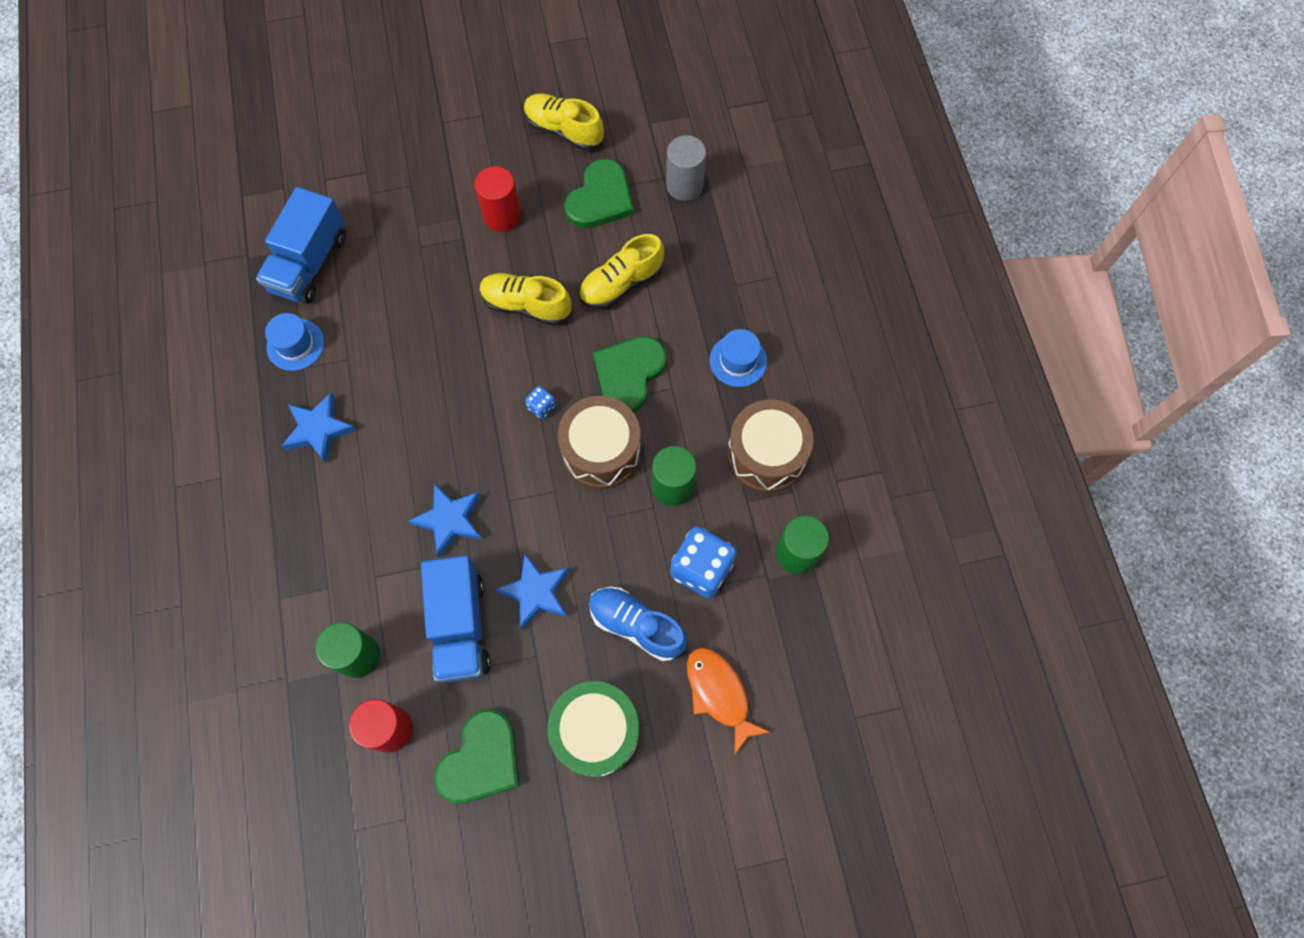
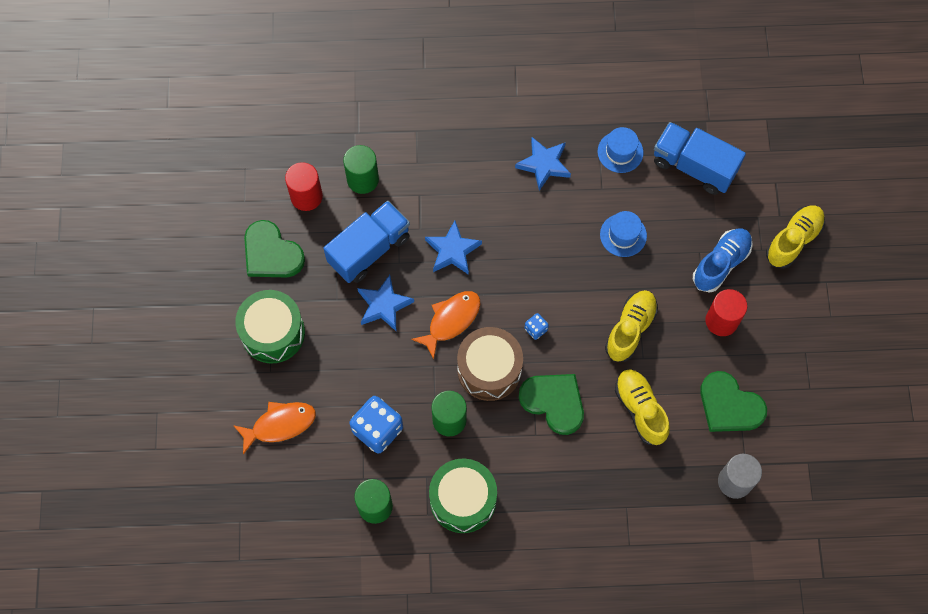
camera: 100 degrees right, 0 degrees up
blue truck [421,555,491,683] -> blue truck turned 135 degrees clockwise [323,201,410,283]
yellow shoe [524,94,604,151] -> yellow shoe moved to [766,205,825,269]
blue shoe [589,587,687,661] -> blue shoe moved to [693,229,753,293]
blue hat [710,329,767,387] -> blue hat moved to [600,211,647,257]
brown drum [727,399,814,493] -> green drum [429,458,497,533]
none -> orange fish [411,291,481,359]

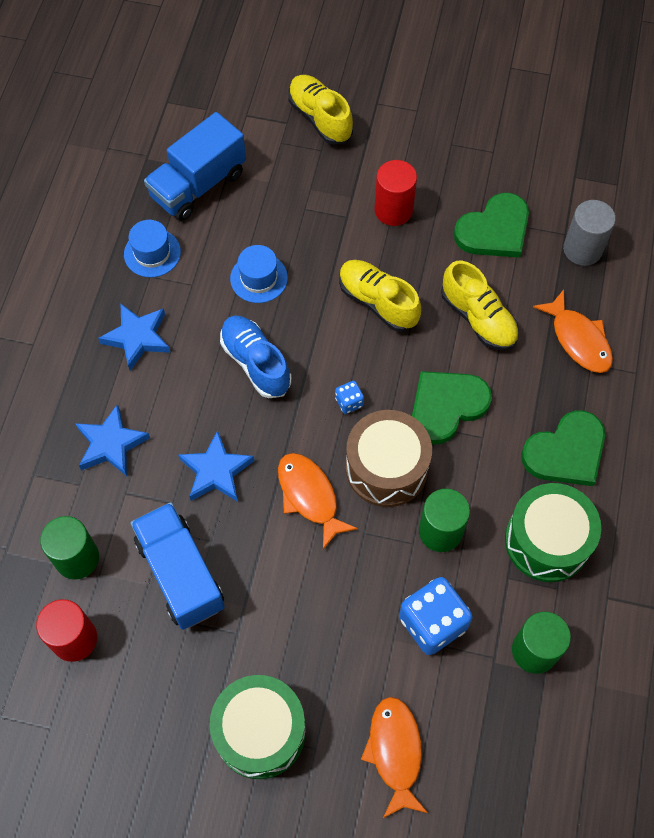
camera: 75 degrees left, 5 degrees down
green heart [244,220,305,277] -> green heart moved to [521,410,605,486]
blue star [357,275,414,331] -> blue star moved to [75,404,150,476]
yellow shoe [615,369,670,445] -> yellow shoe turned 120 degrees counterclockwise [441,261,519,351]
blue shoe [693,229,753,293] -> blue shoe moved to [220,316,291,398]
none -> orange fish [533,289,613,373]

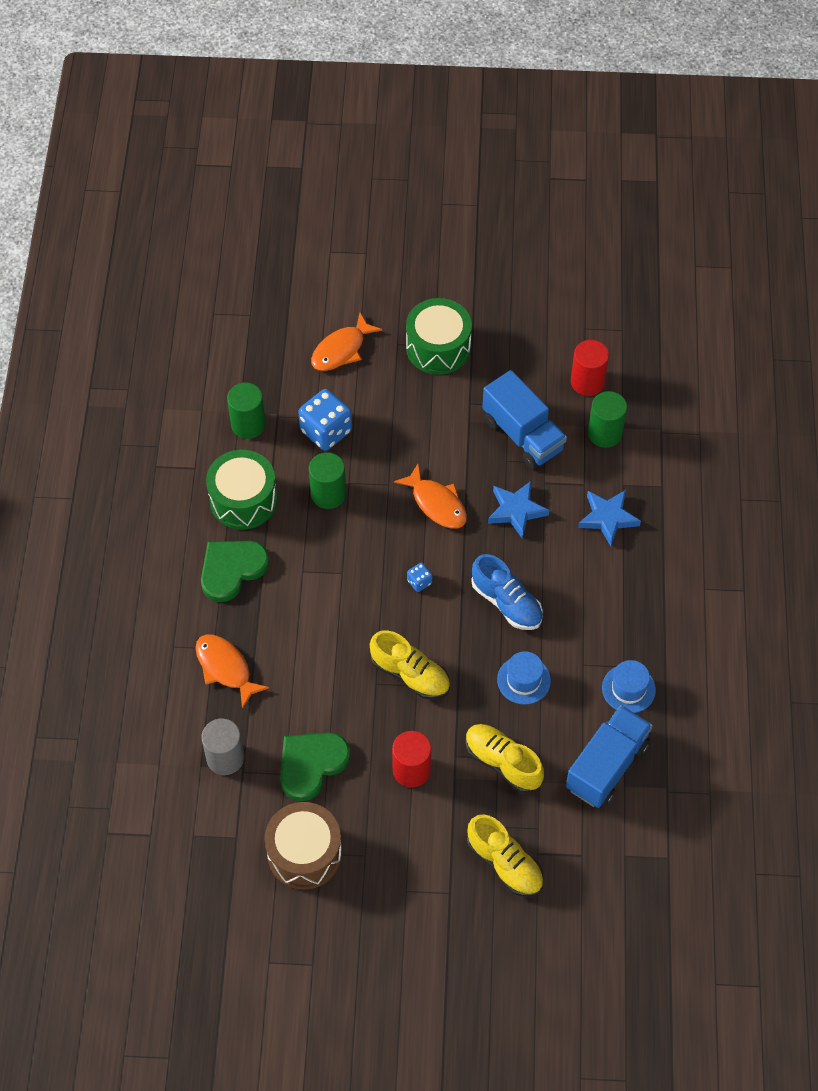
camera: 170 degrees right, 5 degrees down
blue star [98,303,171,371] -> none
brown drum [346,410,432,507] -> brown drum moved to [265,802,342,890]
orange fish [361,697,428,818] -> orange fish turned 60 degrees clockwise [311,313,382,371]
green heart [412,371,492,444] -> none
yellow shoe [441,261,519,351] -> yellow shoe moved to [466,724,544,793]

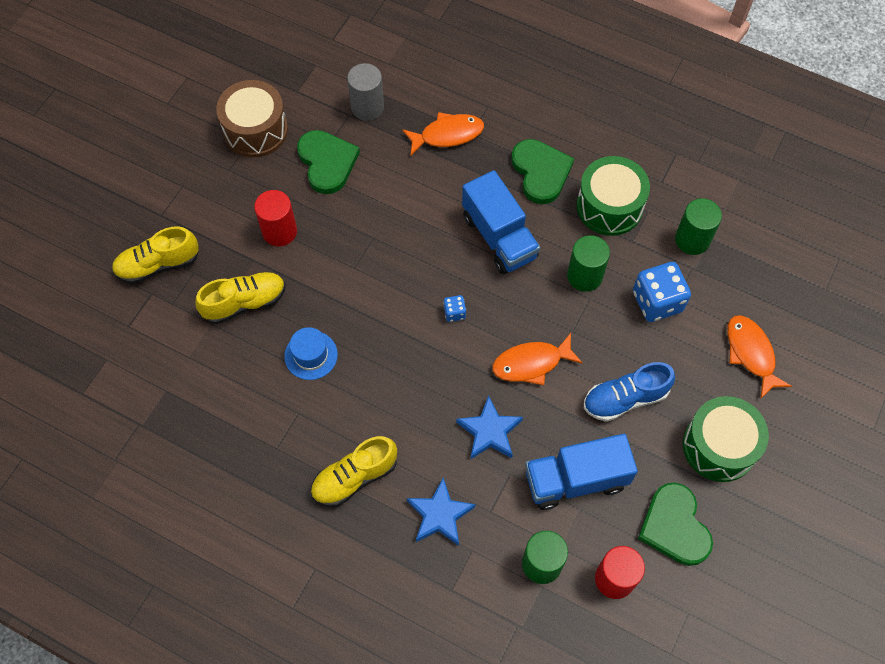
camera: 115 degrees right, 5 degrees up
yellow shoe [370,630,450,700] -> yellow shoe moved to [311,436,397,507]
blue shoe [471,554,543,630] -> blue shoe moved to [584,362,675,422]
blue truck [566,705,653,808] -> blue truck moved to [462,170,540,274]
blue hat [602,660,656,713] -> none
none -> green heart [638,483,713,566]

